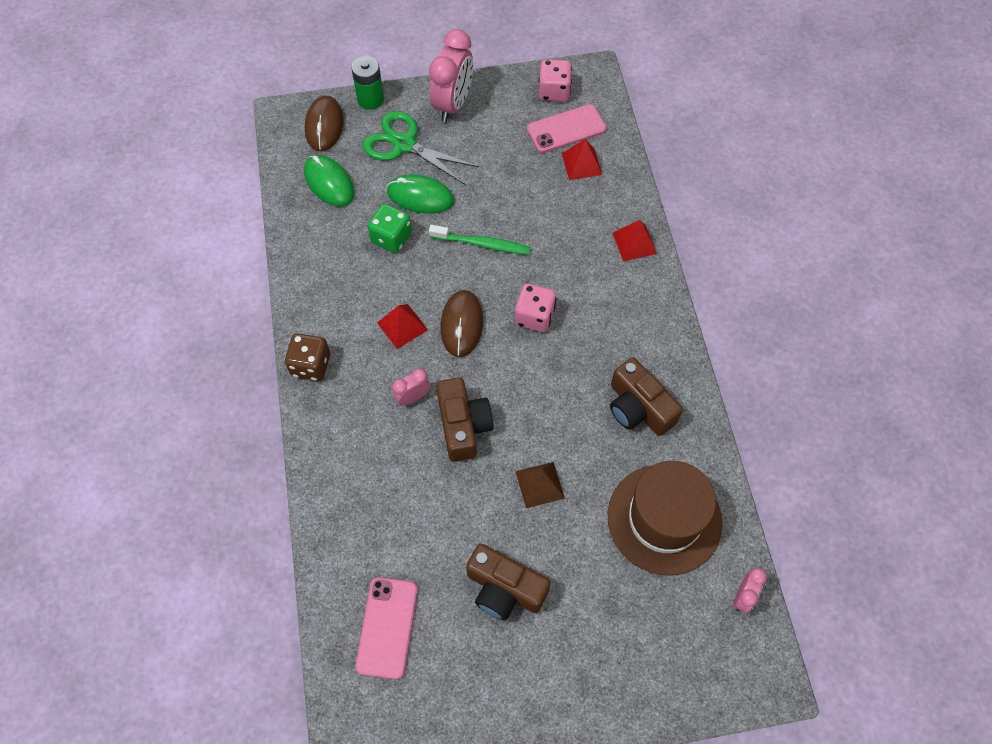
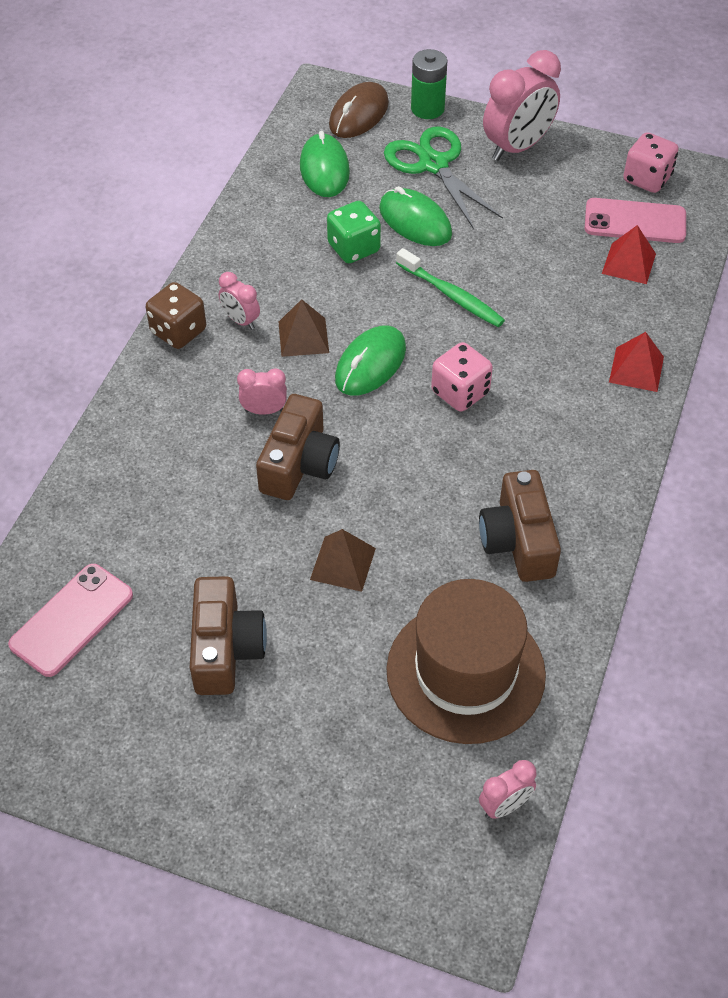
camera: 30 degrees right, 10 degrees down
red pyramid [377,304,428,349] -> brown pyramid [279,299,329,357]
brown mouse [440,290,483,357] -> green mouse [335,325,406,396]
brown camera [466,544,551,620] -> brown camera turned 150 degrees counterclockwise [190,576,267,695]
none -> pink clock [219,272,260,330]

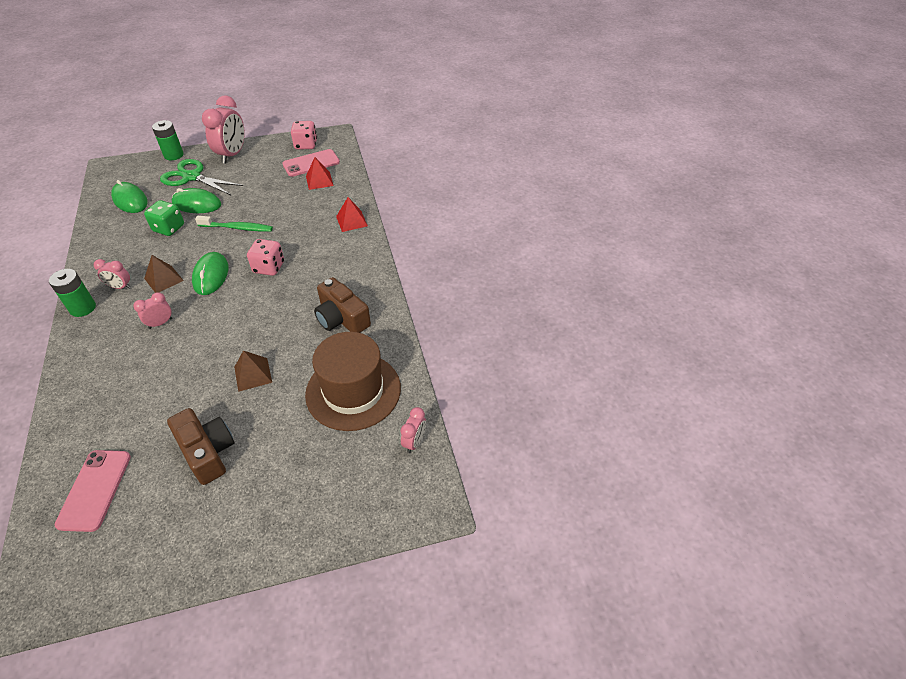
camera: 35 degrees left, 5 degrees down
brown dice [146,282,206,349] -> green battery [49,269,96,317]
brown camera [256,394,340,500] -> none
brown mouse [329,82,389,138] -> none

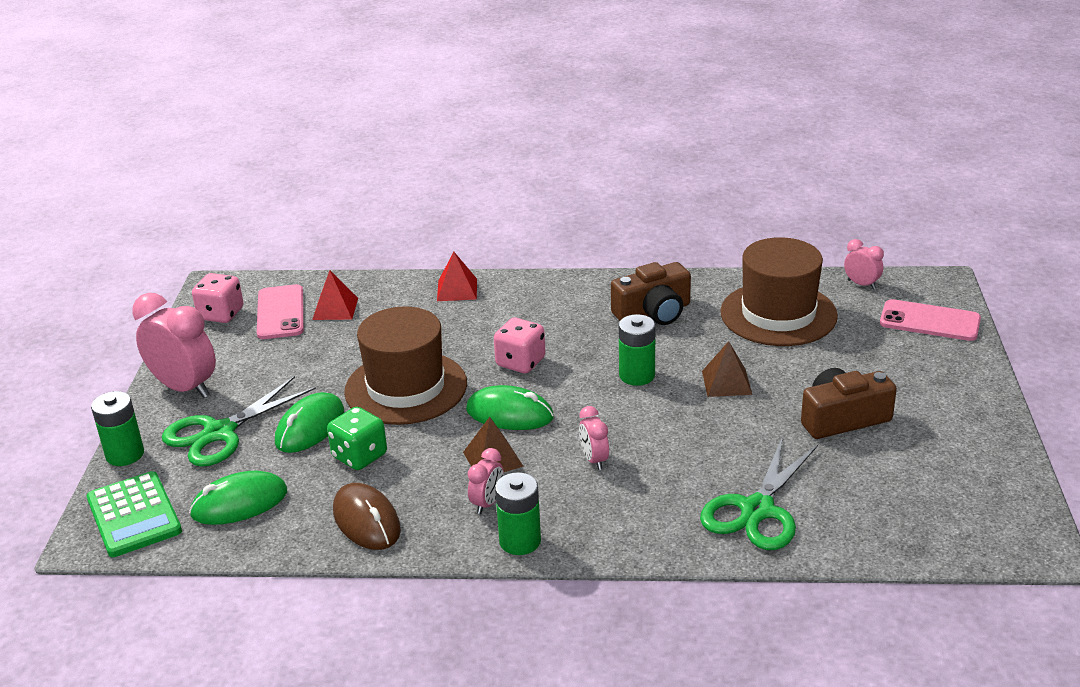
camera: 70 degrees left, 15 degrees down
pink phone [54,450,131,532] -> pink phone moved to [880,299,981,341]
green toothbrush [195,216,273,232] -> brown hat [344,306,467,425]
none -> green calculator [87,471,182,557]
none -> brown mouse [333,483,401,550]
none -> green battery [619,314,656,386]
none -> green scissors [700,436,818,550]

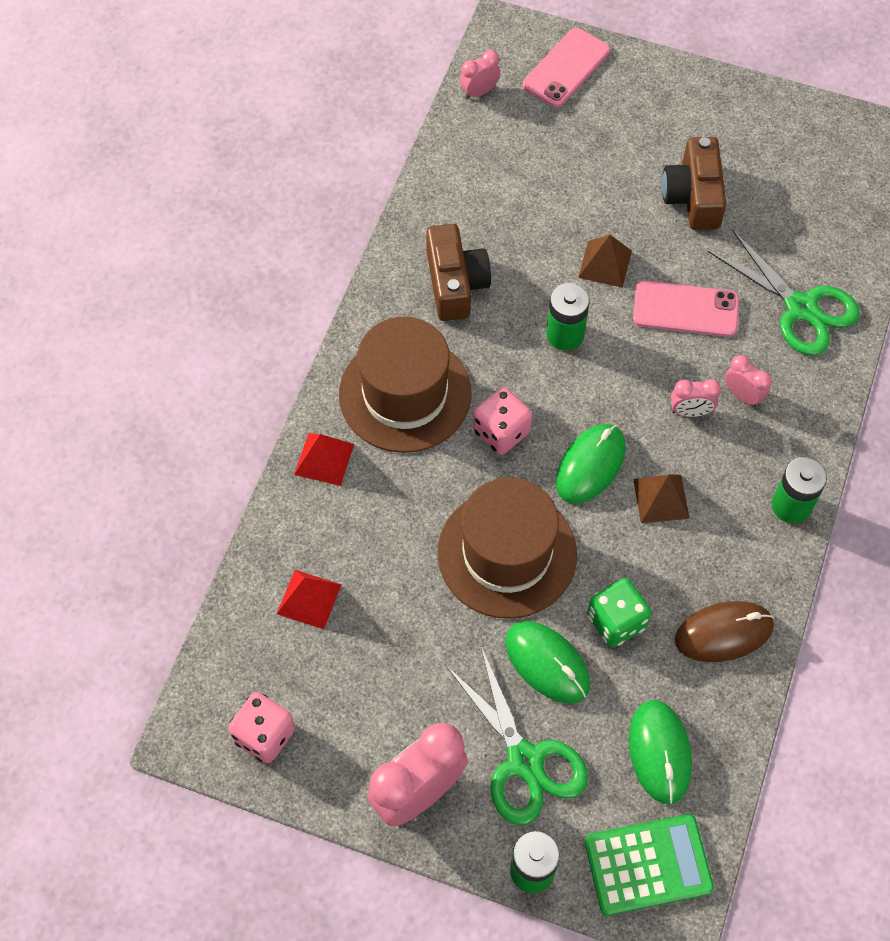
camera: 75 degrees left, 30 degrees up
pink phone [257,284,304,339] -> pink phone moved to [633,281,739,337]
pink clock [468,448,504,514] -> pink clock moved to [725,355,772,407]
brown hat [720,237,838,346] -> brown hat moved to [339,316,472,453]

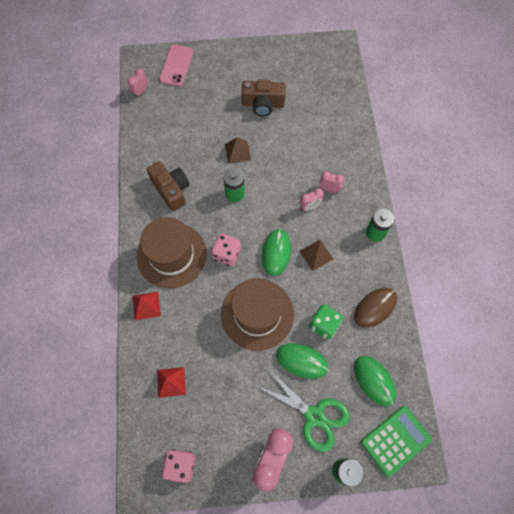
camera: 25 degrees left, 5 degrees up
pink phone [633,281,739,337] -> none
brown camera [662,137,727,230] -> brown camera turned 60 degrees counterclockwise [241,80,286,116]
green scissors [708,229,860,356] -> none

